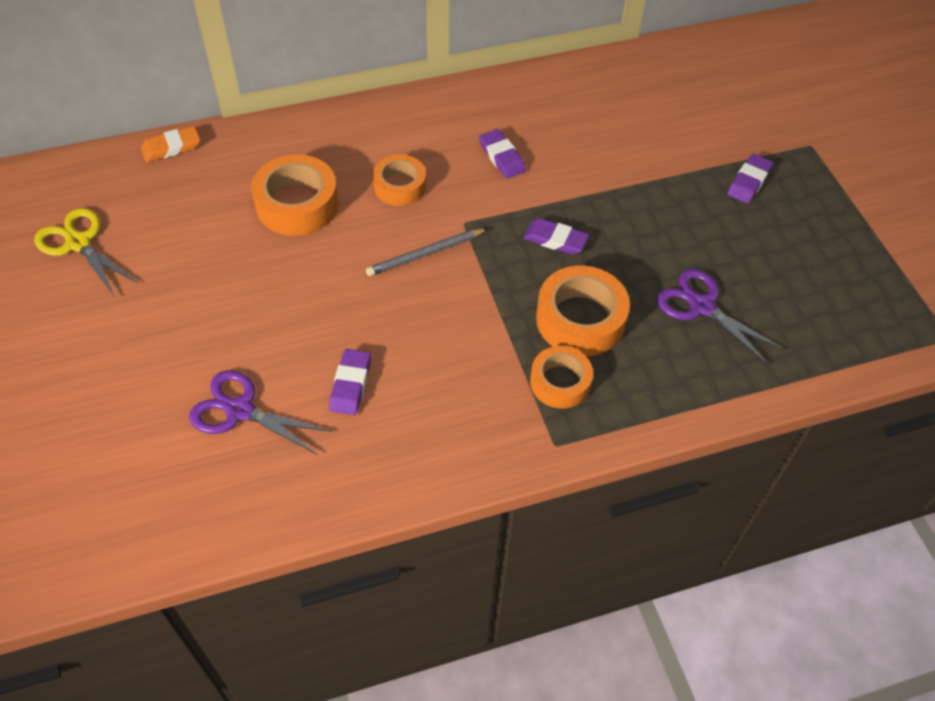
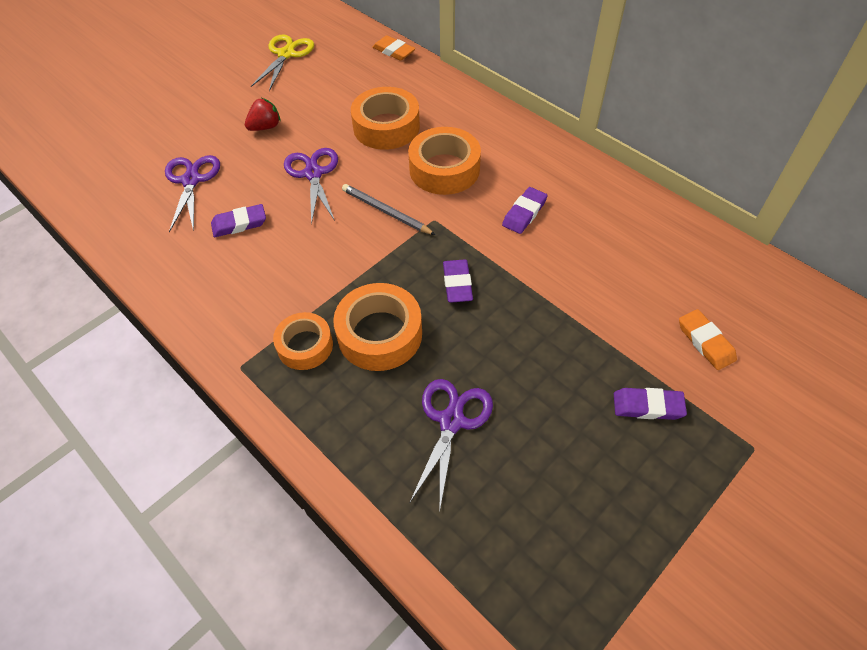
camera: 65 degrees right, 0 degrees up
orange tape [373,155,426,206] -> orange tape [408,127,481,195], size x1.54
none -> red strawberry [245,98,281,131]
none -> purple scissors [284,148,338,225]
none -> orange eraser [679,309,737,370]

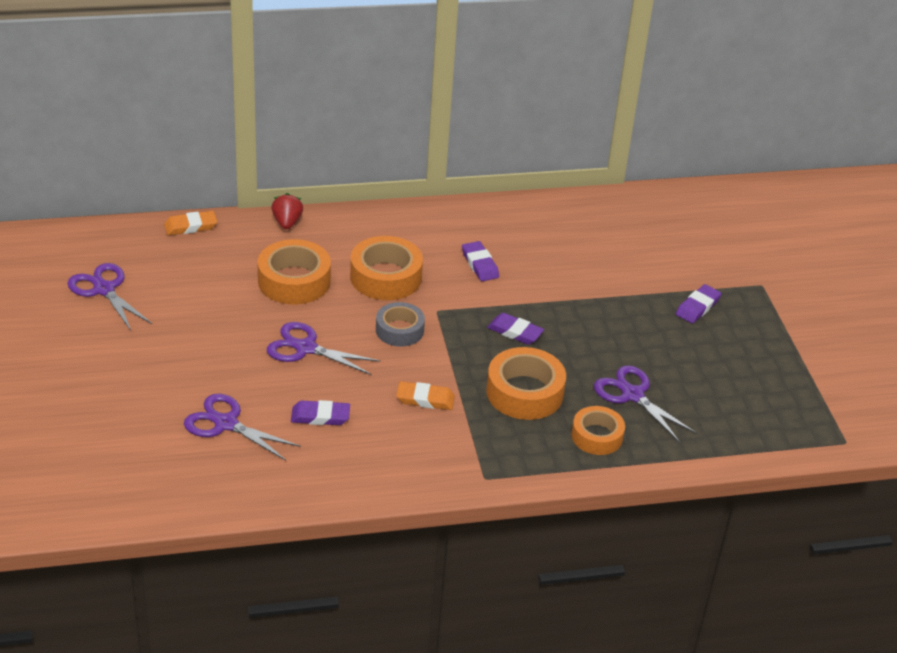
camera: 60 degrees left, 15 degrees down
purple eraser [211,204,266,237] -> purple eraser turned 75 degrees clockwise [291,400,350,425]
red strawberry [245,98,281,131] -> red strawberry moved to [272,193,303,230]
yellow scissors [251,34,314,91] -> purple scissors [67,263,152,331]
orange tape [273,312,333,370] -> orange tape moved to [571,406,625,455]
grey pencil [342,184,436,235] -> grey tape [376,302,425,347]
orange eraser [679,309,737,370] -> orange eraser moved to [396,381,455,410]

